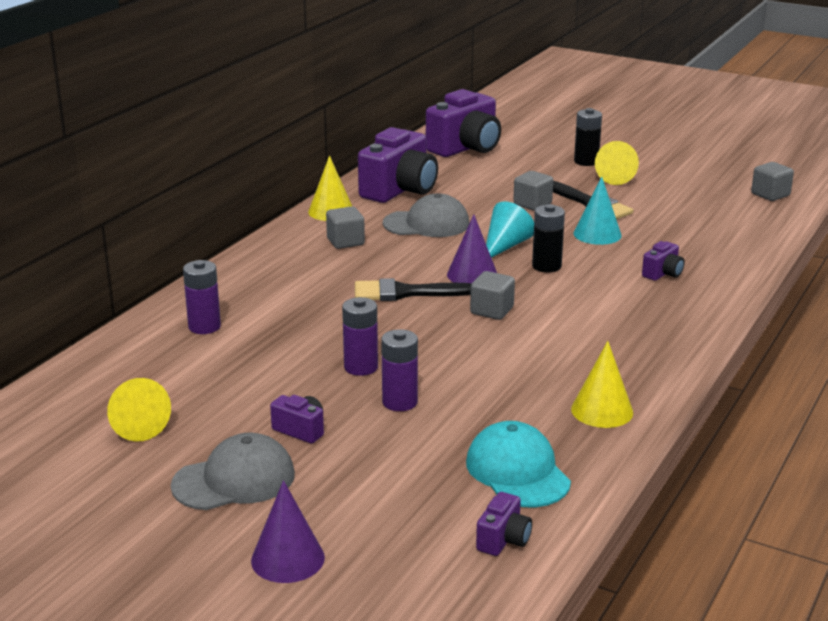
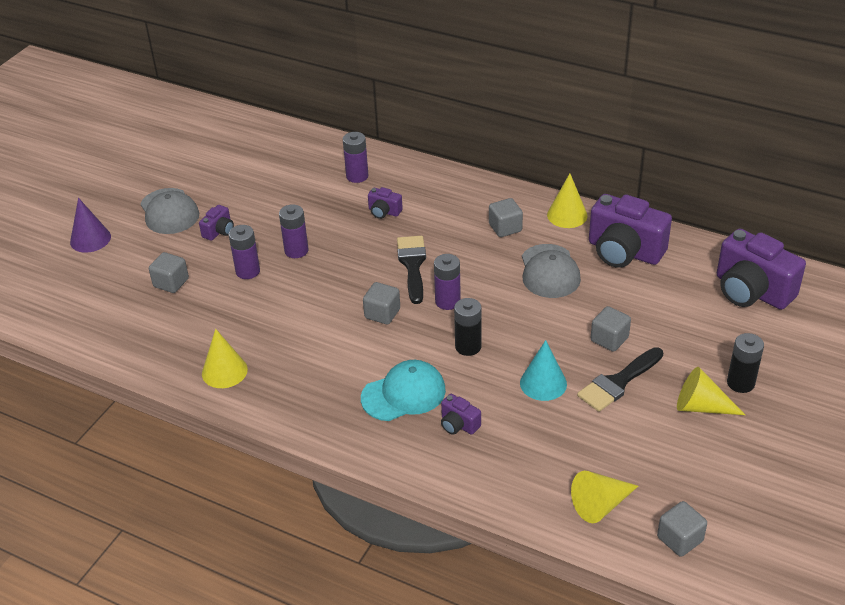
camera: 90 degrees right, 15 degrees up
yellow cone [107,378,171,442] -> yellow cone moved to [571,471,638,523]
purple cone [447,214,497,284] -> purple battery [434,254,461,310]
turquoise cap [466,421,571,507] -> turquoise cap moved to [361,360,446,421]
purple camera [476,492,532,556] -> purple camera moved to [368,187,403,219]
turquoise cone [486,202,534,258] -> none
none -> grey cube [149,252,189,293]

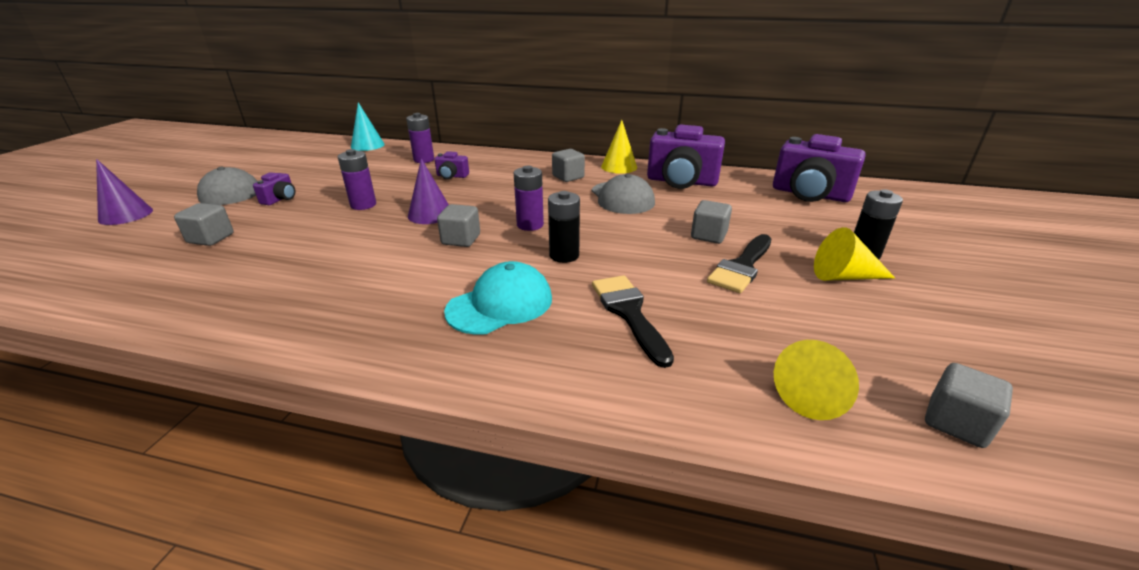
camera: 15 degrees left, 10 degrees down
yellow cone [202,329,248,388] -> none
purple battery [229,225,260,279] -> none
black brush [397,236,426,304] -> black brush moved to [592,275,674,368]
purple camera [441,394,481,435] -> none
turquoise cone [520,340,567,401] -> turquoise cone moved to [351,102,385,151]
none -> purple cone [408,158,449,224]

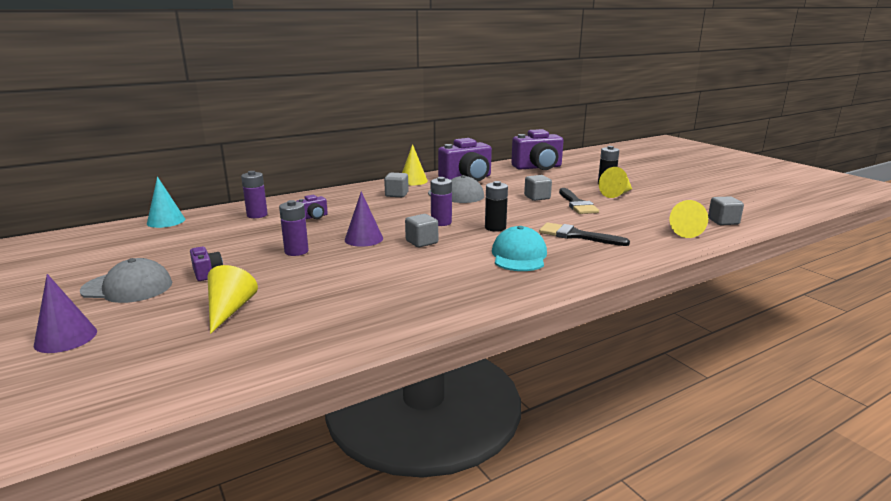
camera: 45 degrees left, 10 degrees down
grey cube [174,203,234,246] -> yellow cone [208,265,258,334]

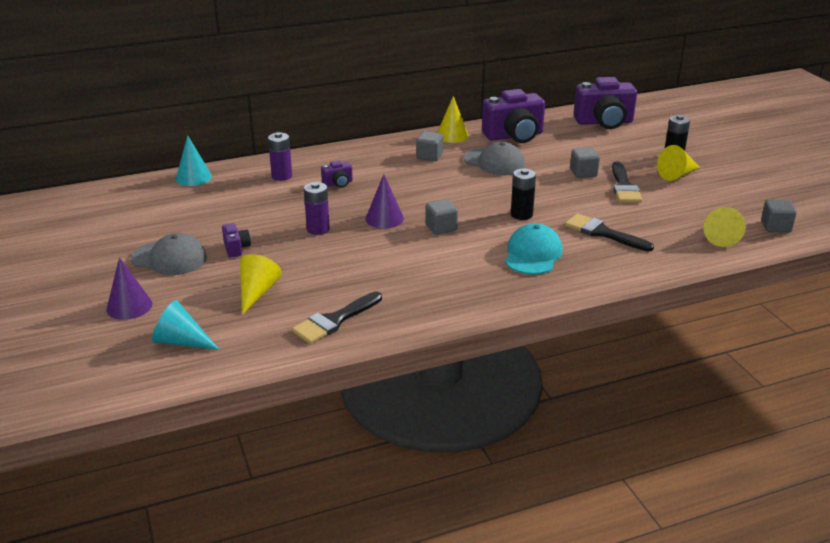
camera: 10 degrees right, 10 degrees up
purple battery [431,177,452,226] -> none
none -> turquoise cone [152,300,220,350]
none -> black brush [292,291,382,344]

